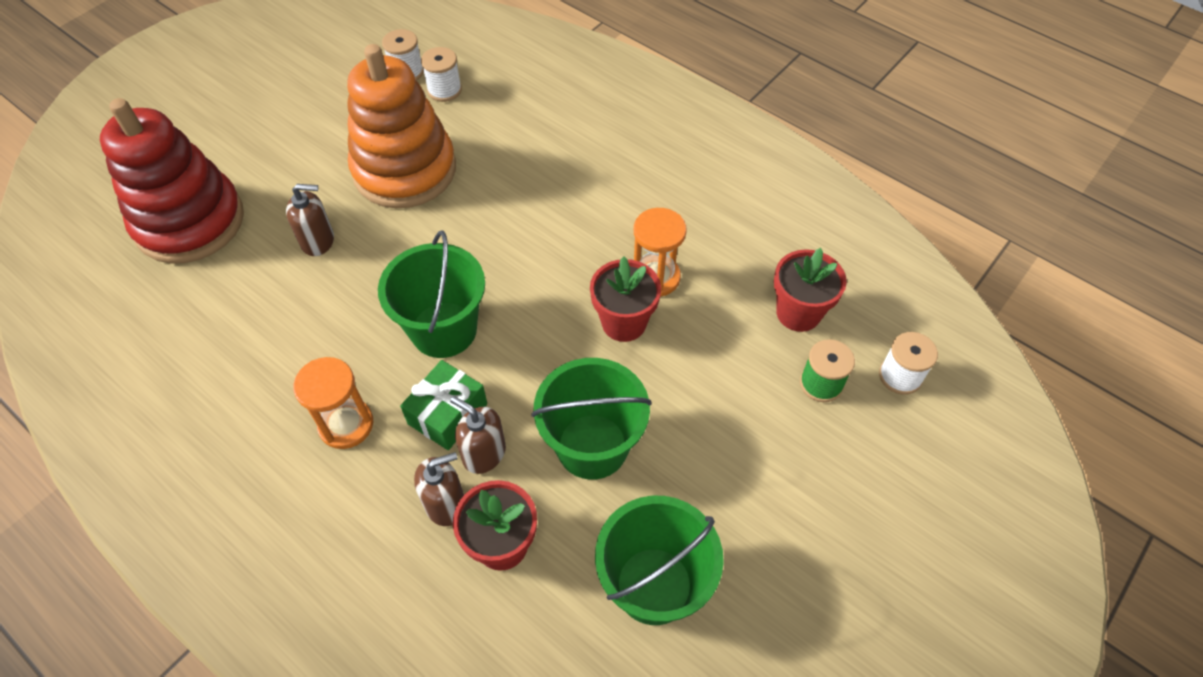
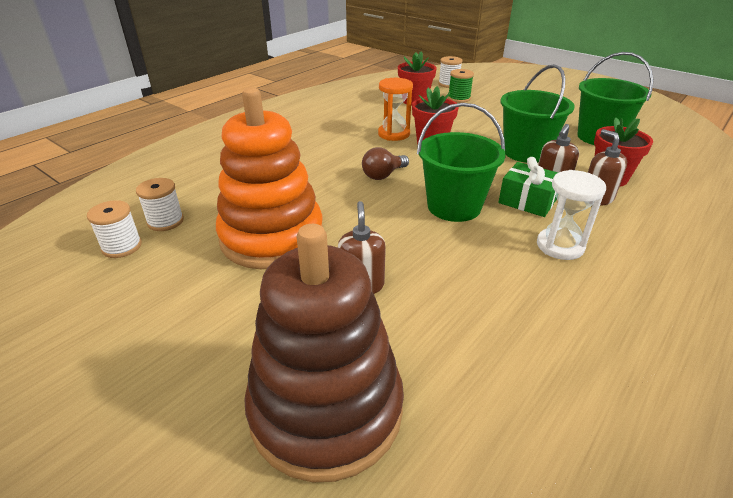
camera: 90 degrees left, 20 degrees down
red stacking toy [100,98,244,264] -> brown stacking toy [244,224,404,482]
orange hourglass [293,357,373,449] -> white hourglass [537,170,606,260]
none -> brown light bulb [362,147,409,180]

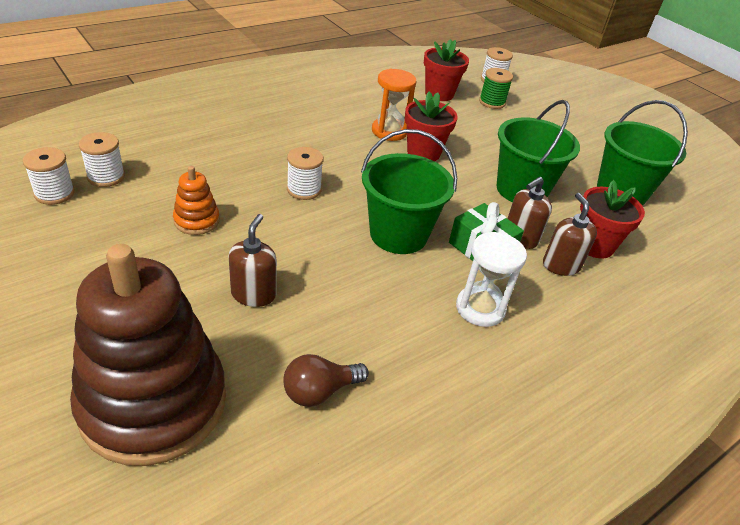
camera: 10 degrees right, 5 degrees up
orange stacking toy [216,87,323,269] -> orange stacking toy [173,166,220,235], size x0.42
brown light bulb [362,147,409,180] -> brown light bulb moved to [283,354,369,407]
none -> white spool [287,147,323,200]

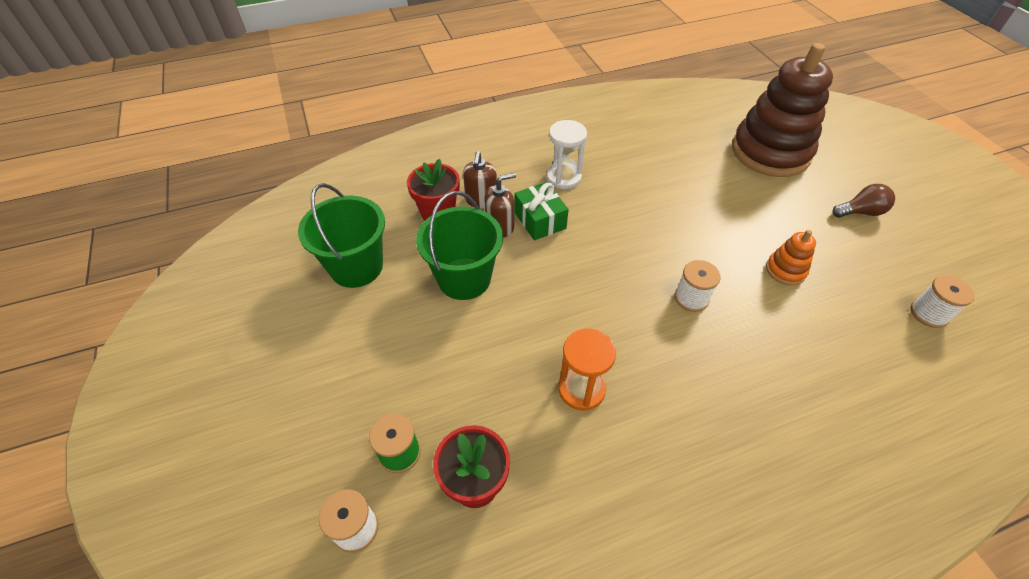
camera: 160 degrees left, 10 degrees up
white spool [79,132,125,187] -> none
brown soap dispenser [229,214,277,307] -> none
brown light bulb [283,354,369,407] -> brown light bulb moved to [832,184,895,218]
green bucket [361,129,457,254] -> none
red flower pot [405,91,458,161] -> none

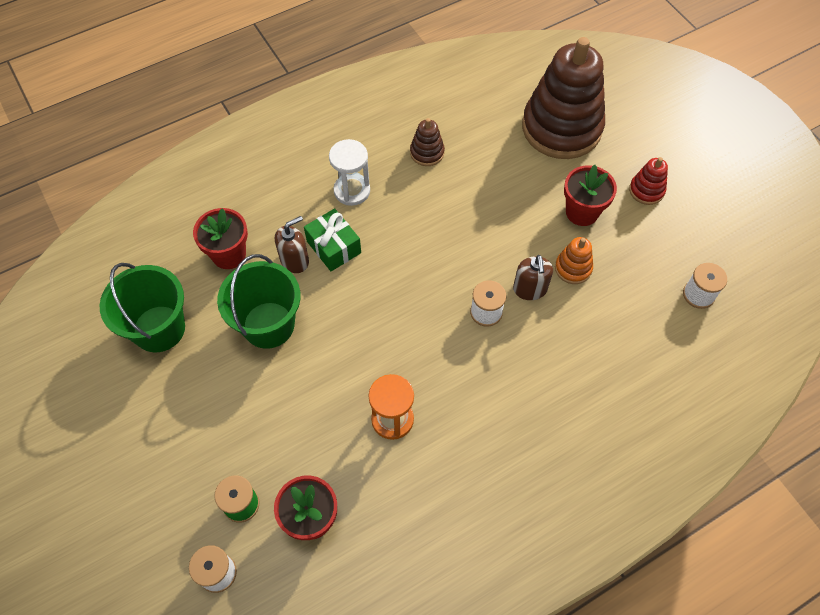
camera: 10 degrees left, 10 degrees up
brown soap dispenser [463,151,497,208] -> brown soap dispenser moved to [513,255,553,300]
brown light bulb [832,184,895,218] -> red stacking toy [629,157,668,205]
none -> brown stacking toy [410,118,445,166]
none -> red flower pot [564,165,617,226]

